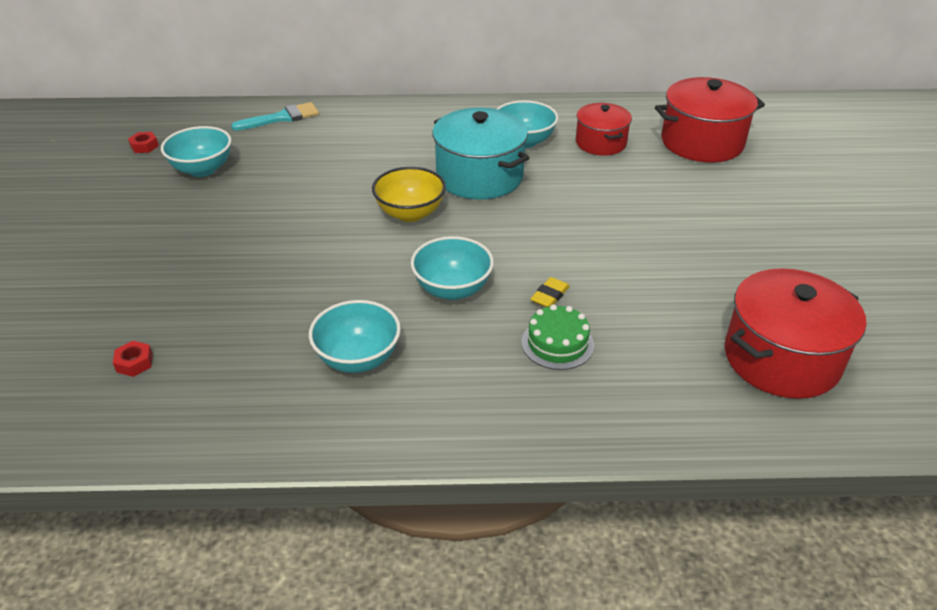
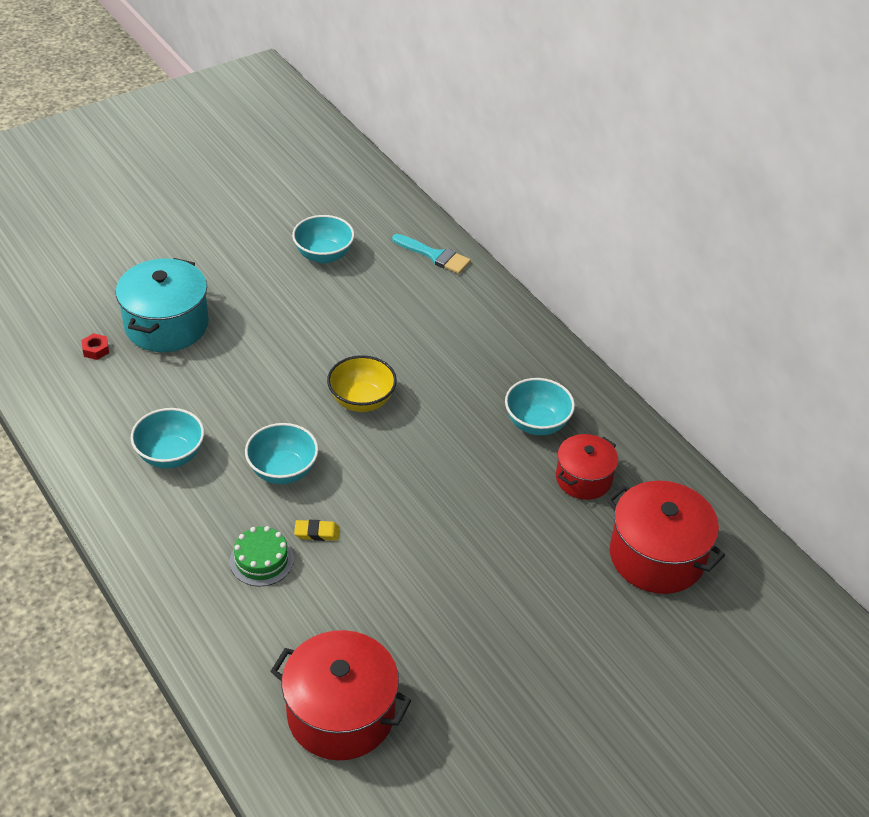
camera: 55 degrees right, 5 degrees up
red nut [128,132,159,153] -> none
turquoise pot [433,108,529,200] -> turquoise pot moved to [116,258,209,352]

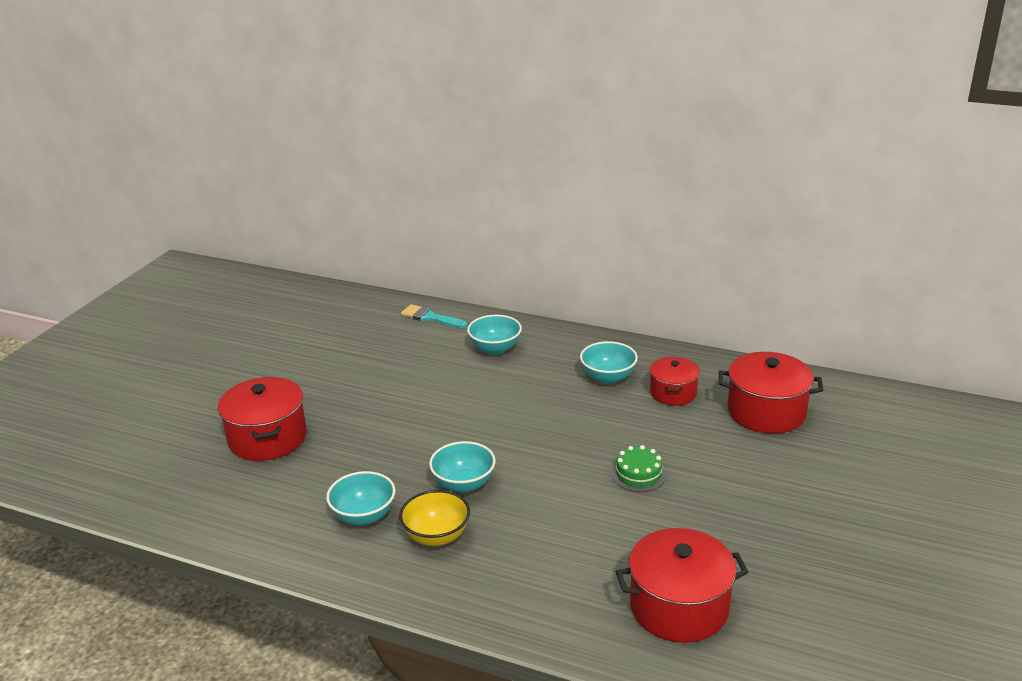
camera: 30 degrees left, 15 degrees down
red nut [81,333,109,360] -> none
turquoise pot [116,258,209,352] -> red pot [218,377,307,461]
green cake [230,526,294,586] -> green cake moved to [612,445,666,492]
turquoise bowl [292,215,354,263] -> turquoise bowl moved to [467,315,522,355]
yellow eraser [294,520,340,541] -> none
yellow bowl [327,355,397,412] -> yellow bowl moved to [399,490,470,546]
turquoise brush [392,234,471,274] -> turquoise brush turned 150 degrees counterclockwise [401,304,468,328]

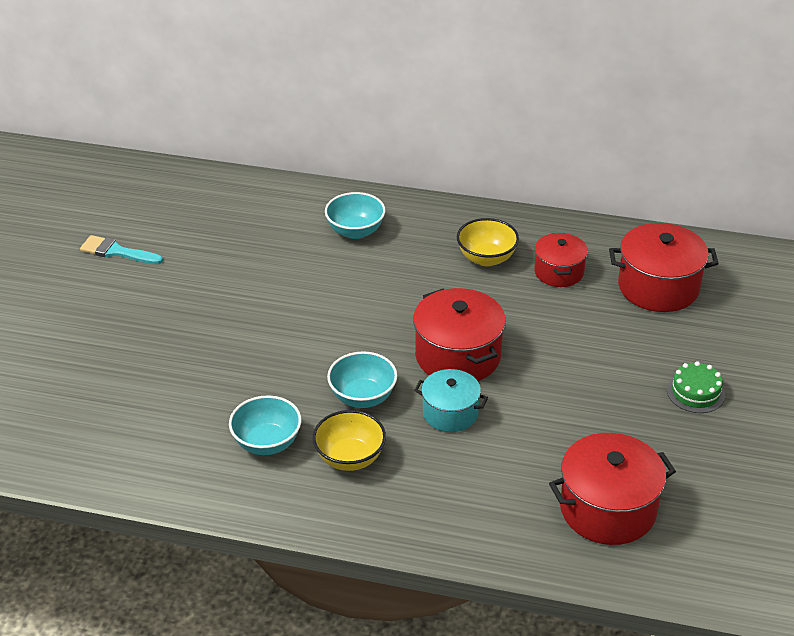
camera: 10 degrees left, 10 degrees up
red pot [218,377,307,461] -> red pot moved to [413,288,506,381]
turquoise brush [401,304,468,328] -> turquoise brush moved to [80,235,163,264]
turquoise bowl [580,341,638,384] -> yellow bowl [457,218,519,266]
green cake [612,445,666,492] -> green cake moved to [667,361,725,413]
none -> turquoise pot [414,369,488,432]

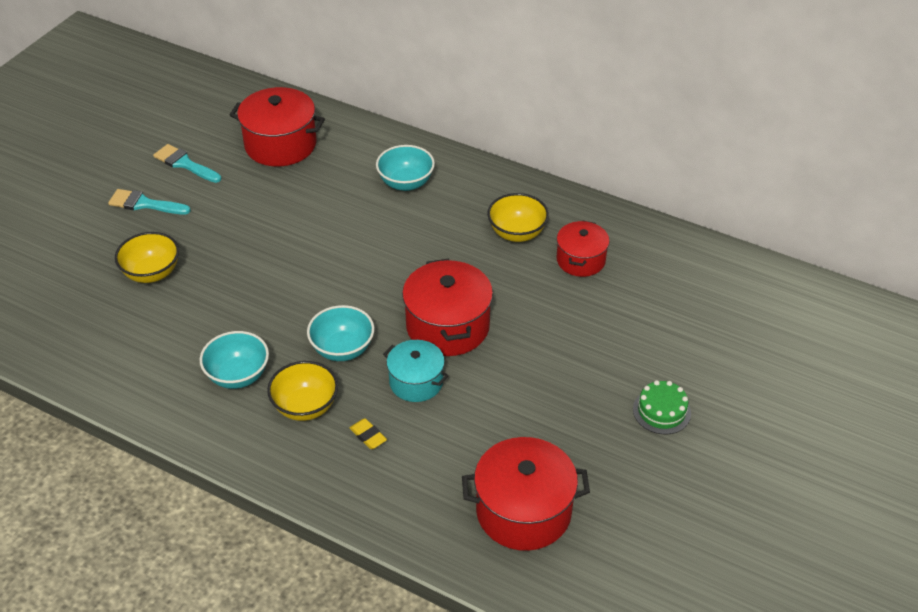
camera: 15 degrees right, 5 degrees up
red pot [609,223,719,312] -> red pot moved to [229,87,325,167]
none -> turquoise brush [108,189,191,215]
none -> yellow bowl [115,232,179,283]
none -> yellow eraser [350,418,387,449]

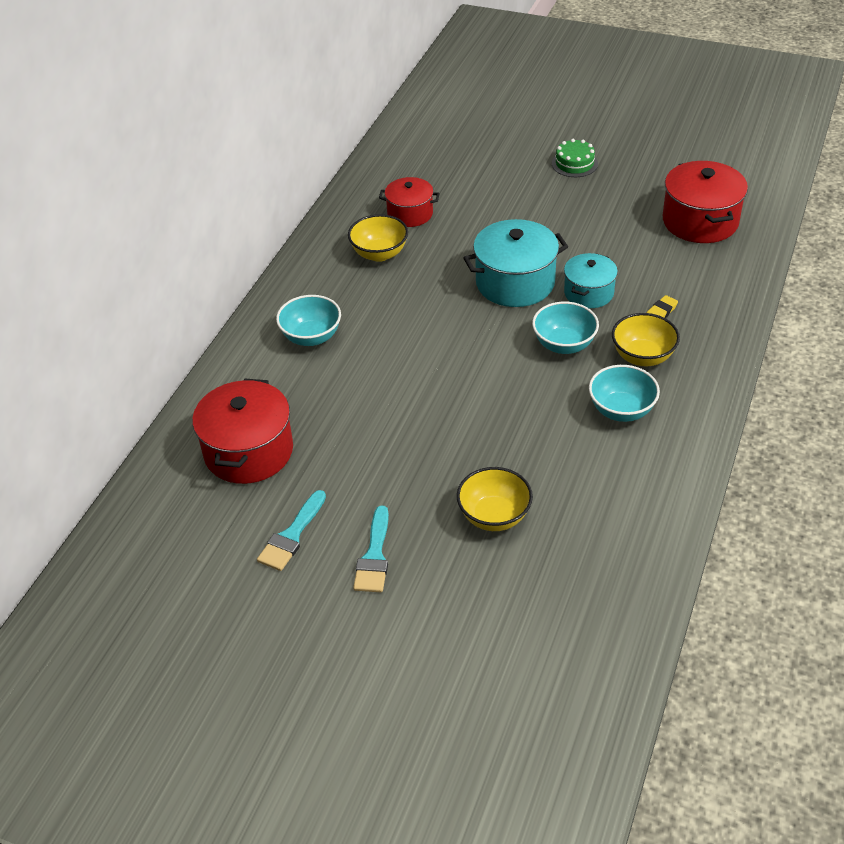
camera: 95 degrees left, 0 degrees up
red pot [402,259,493,356] -> turquoise pot [463,219,568,307]

